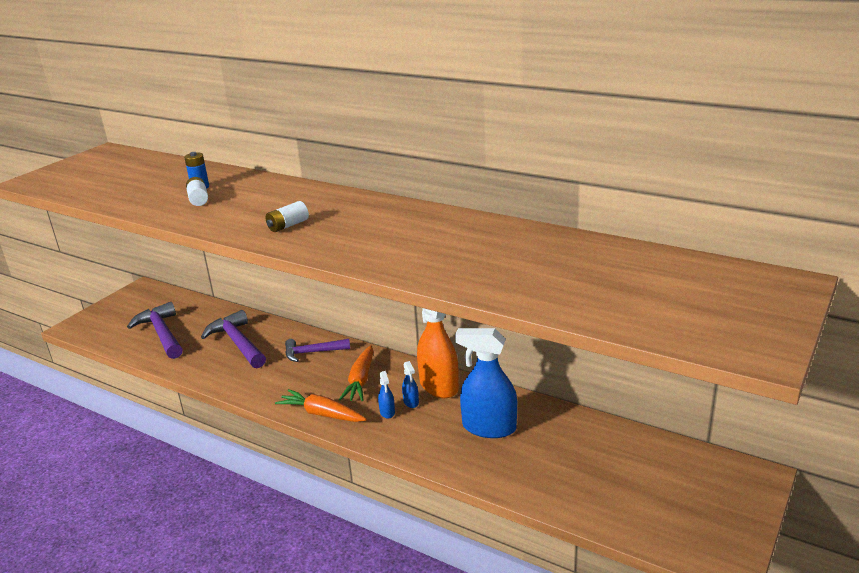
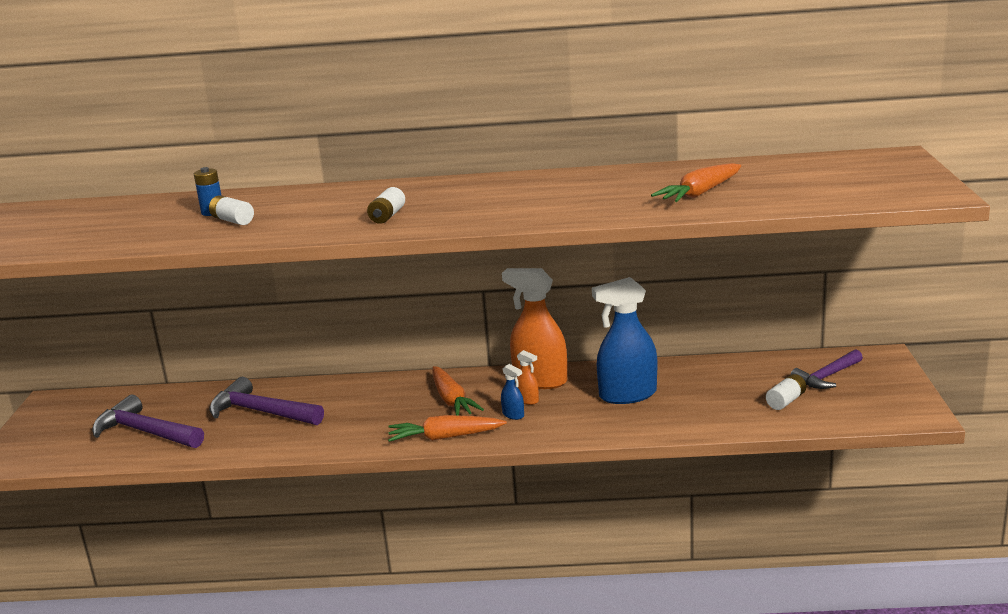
camera: 30 degrees left, 5 degrees down
purple hammer [285,339,350,362] -> purple hammer moved to [790,349,863,389]
blue spray bottle [402,361,419,408] -> orange spray bottle [515,350,539,405]
none -> orange carrot [651,163,741,202]
none -> white battery [766,374,806,410]

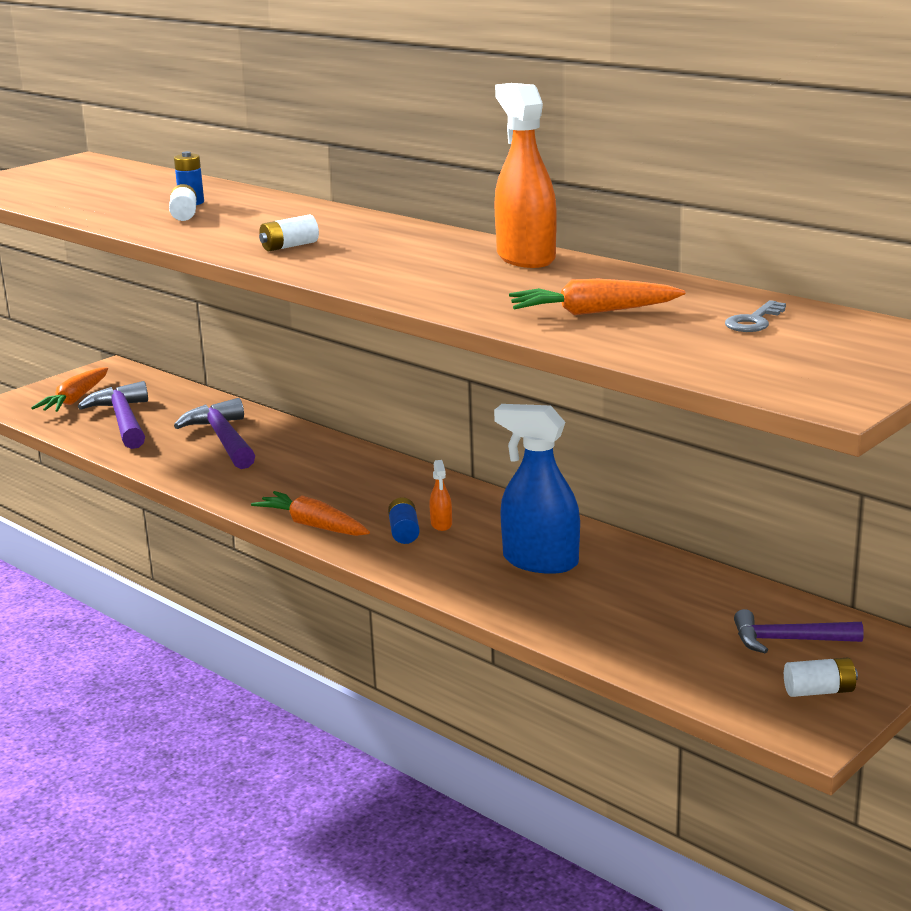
camera: 40 degrees right, 0 degrees up
orange carrot [432,366,484,416] -> orange carrot moved to [31,368,108,412]
blue spray bottle [501,364,524,420] -> blue battery [388,497,420,544]
orange spray bottle [502,268,567,389] -> orange spray bottle moved to [494,83,557,268]
white battery [766,374,806,410] -> white battery moved to [784,658,858,697]
none -> grey key [725,300,786,332]

